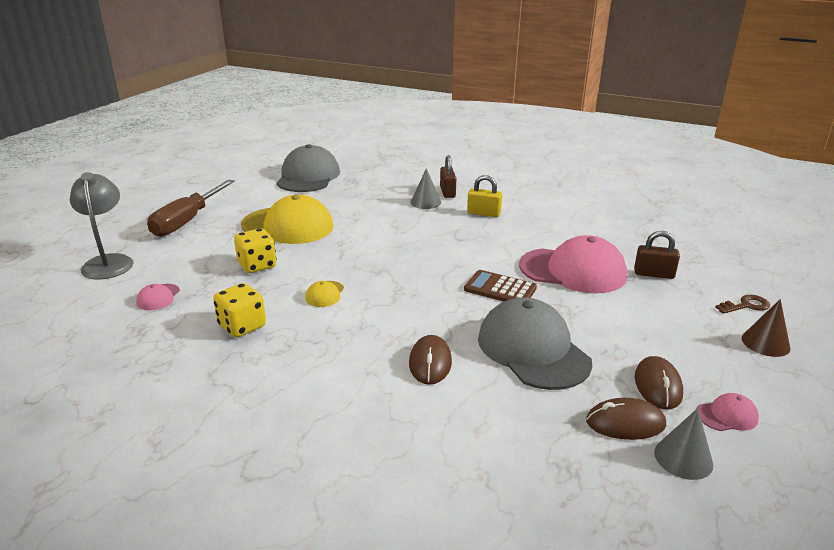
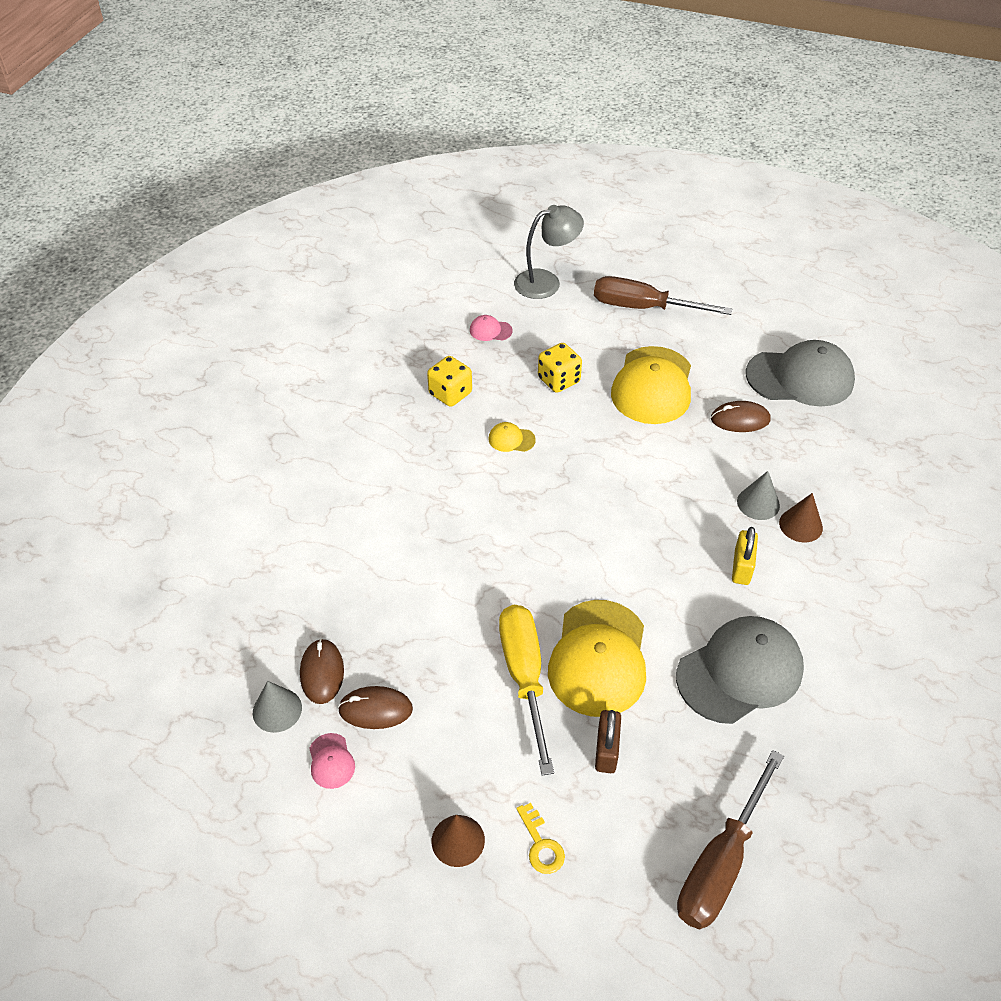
camera: 85 degrees right, 20 degrees up
brown mouse [409,335,452,385] -> brown mouse moved to [711,401,770,432]
brown padlock [440,155,456,198] -> brown cone [779,493,823,542]
brown calculator [464,270,537,302] -> none
grey cap [478,297,592,390] -> grey cap moved to [676,616,804,724]
pink cap [519,235,627,293] -> yellow cap [548,600,646,717]
brown key [715,295,770,314] -> yellow key [516,803,565,874]
none -> yellow screwdriver [499,604,554,775]
none -> brown screwdriver [677,750,784,929]

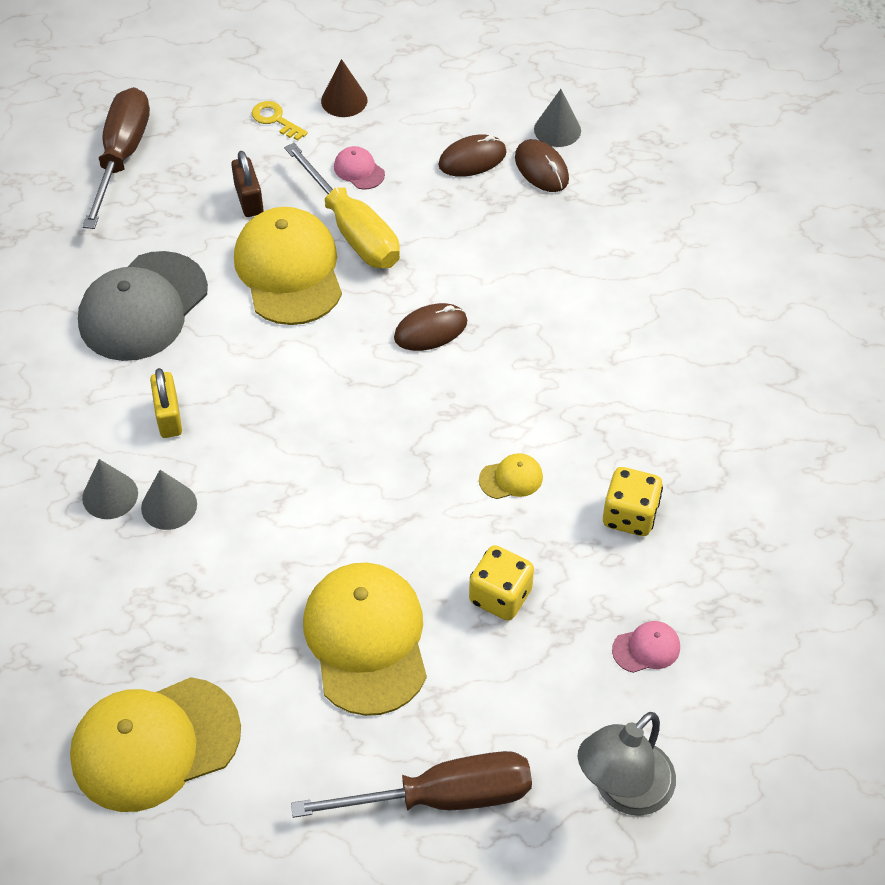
camera: 155 degrees right, 5 degrees up
pink cap [309,733,355,789] -> pink cap moved to [334,146,385,189]
brown mouse [711,401,770,432] -> brown mouse moved to [394,303,467,351]
grey cap [746,340,855,406] -> yellow cap [70,677,241,812]
brown cone [779,493,823,542] -> grey cone [82,459,138,519]

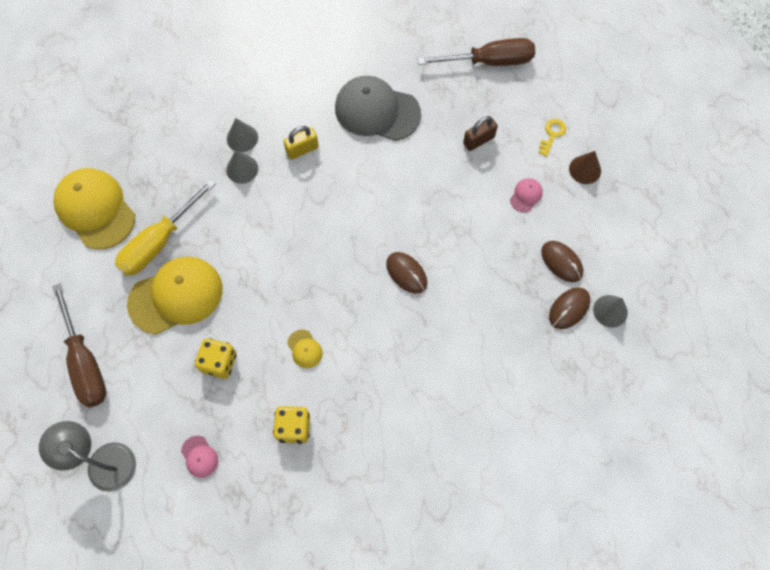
camera: 75 degrees right, 15 degrees up
yellow cap [234,207,342,325] -> none
yellow screwdriver [284,143,400,268] -> yellow screwdriver moved to [115,179,216,276]

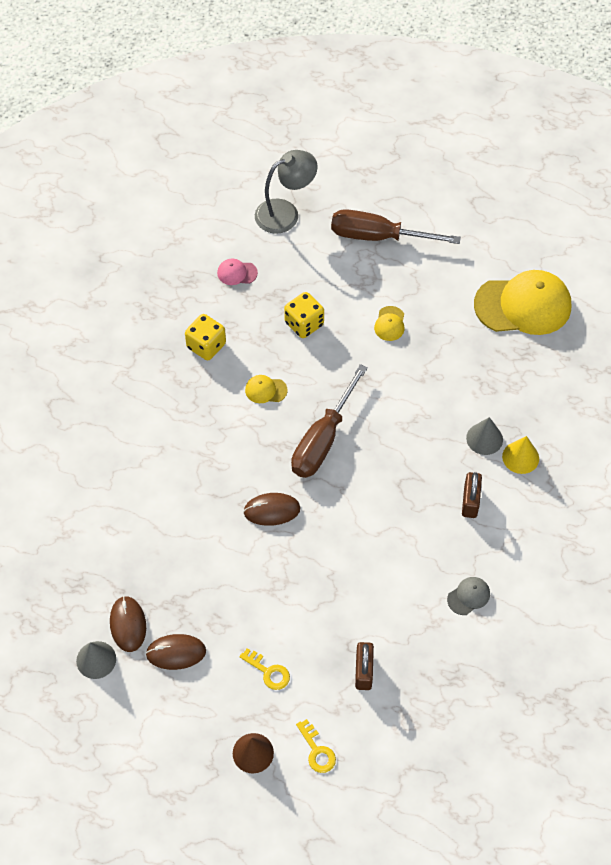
camera: 125 degrees right, 10 degrees down
yellow screwdriver [115,179,216,276] -> none
yellow cap [127,257,222,335] -> yellow cap [374,306,404,341], size x0.42
grey cone [227,118,258,152] -> yellow cone [502,436,539,474]
yellow padlock [283,126,319,160] -> brown padlock [462,472,482,518]
grey cap [335,76,421,141] -> grey cap [447,577,490,615], size x0.42
brown screwdriver [418,38,535,66] -> brown screwdriver moved to [291,364,368,478]
pink cap [510,178,543,213] -> yellow key [239,648,290,690]

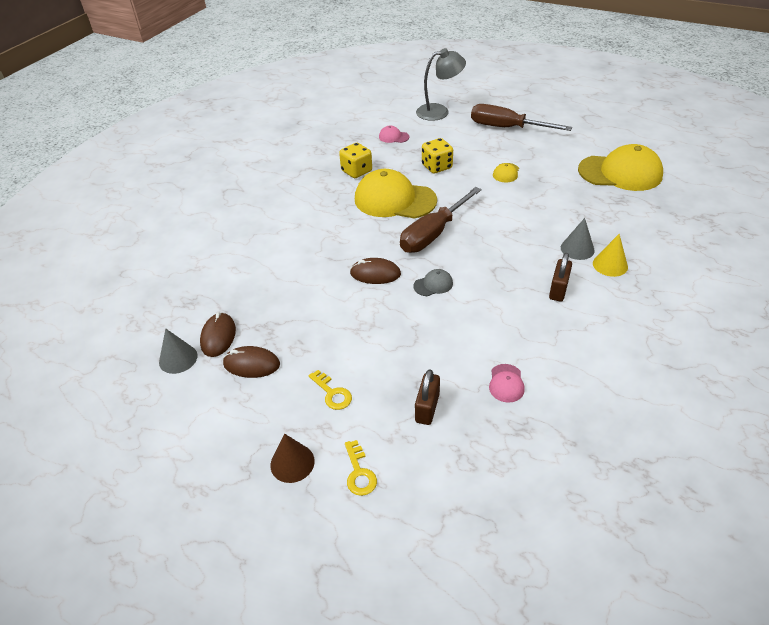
camera: 15 degrees right, 15 degrees down
yellow cap [245,375,288,403] -> yellow cap [355,169,437,219], size x2.38
grey cap [447,577,490,615] -> grey cap moved to [413,269,453,296]
none -> pink cap [489,364,525,403]

